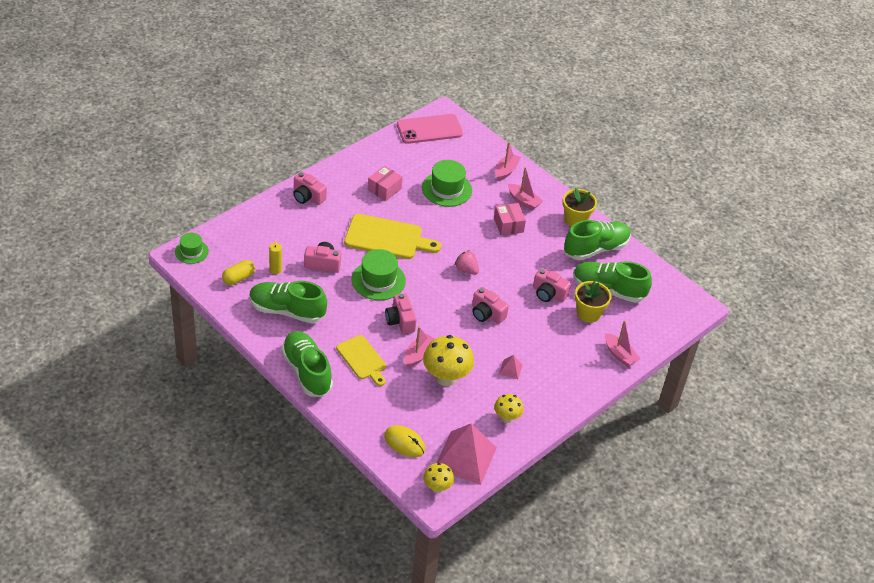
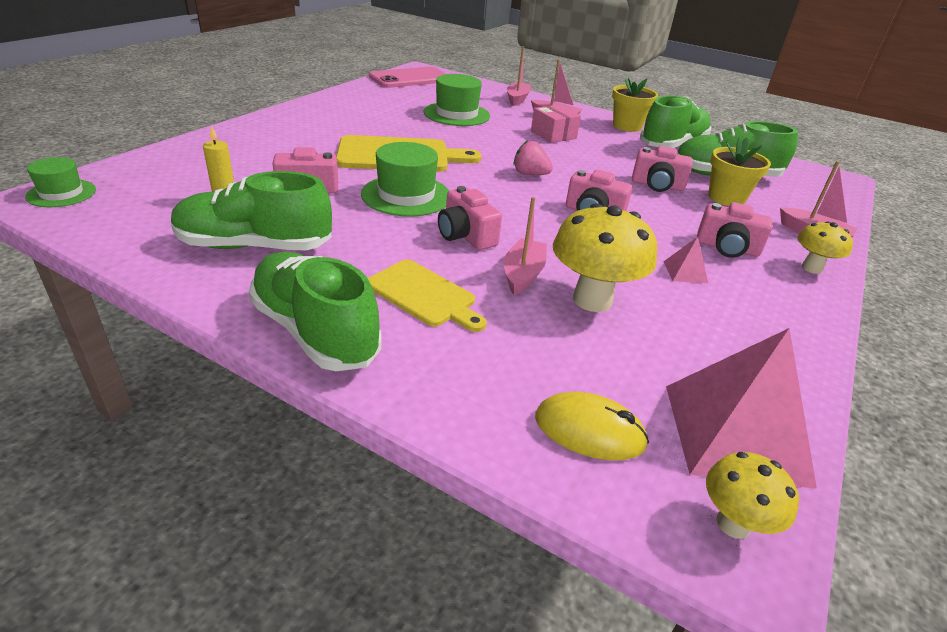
camera: 15 degrees left, 10 degrees down
yellow capsule [222,260,255,285] -> none
pink camera [293,172,327,205] -> pink camera moved to [697,202,772,258]
pink box [368,166,403,201] -> none
yellow mushroom [494,394,524,423] -> yellow mushroom moved to [798,221,853,274]

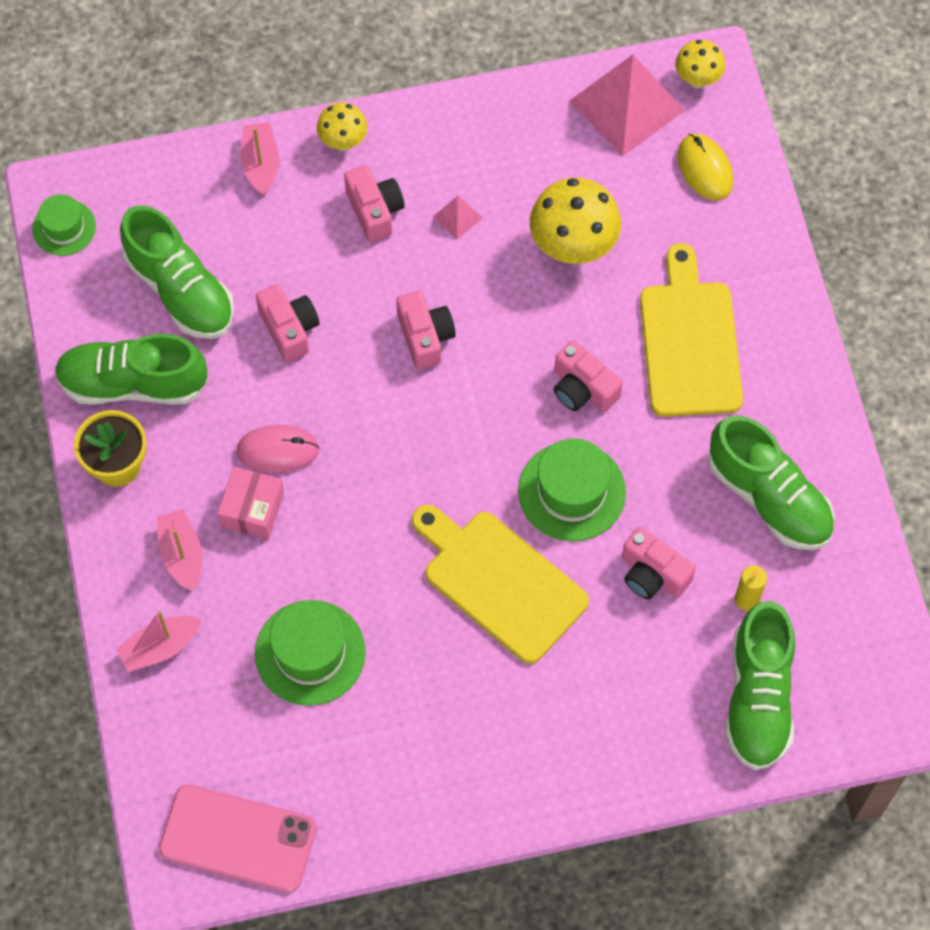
camera: 130 degrees left, 30 degrees up
green hat [25,157,96,207] -> green hat moved to [32,194,96,256]
green shoe [249,252,381,371] -> green shoe moved to [725,601,795,770]
yellow cutting board [368,259,487,332] -> yellow cutting board [640,243,743,417], size x1.56
pink camera [438,186,502,250] -> pink camera turned 120 degrees clockwise [554,340,623,412]
pink boat [504,197,547,295] -> none
pink strawberry [513,140,553,175] -> none
yellow flower pot [708,137,771,206] -> none
none -> pink mouse [236,425,319,474]

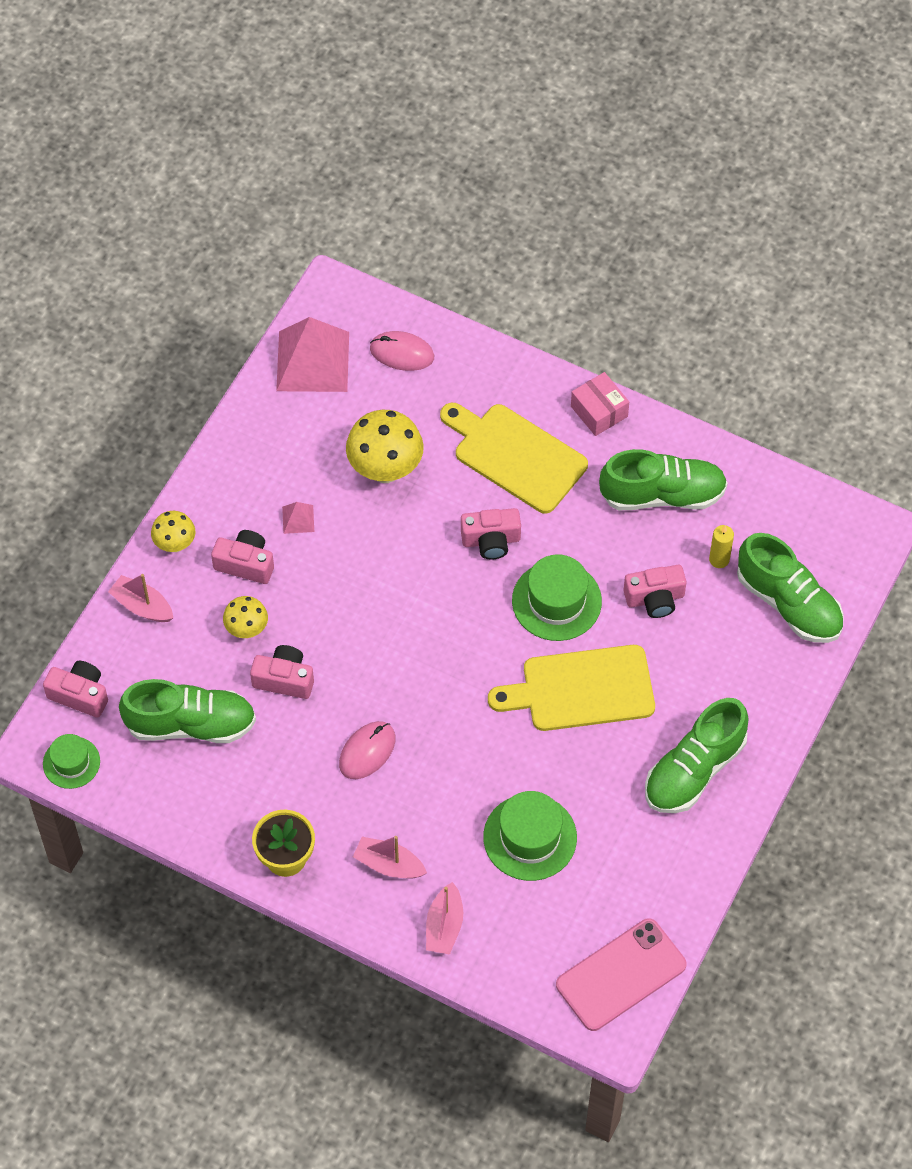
camera: 50 degrees left, 5 degrees down
green shoe [54,334,208,405] -> green shoe moved to [645,698,749,813]
pink box [217,467,284,539] -> pink box moved to [571,372,629,436]
pink camera [396,291,456,370] -> pink camera moved to [43,661,108,718]
yellow mushroom [675,40,725,88] -> yellow mushroom moved to [223,596,268,638]
yellow mouse [678,134,733,201] -> pink mouse [370,331,434,371]

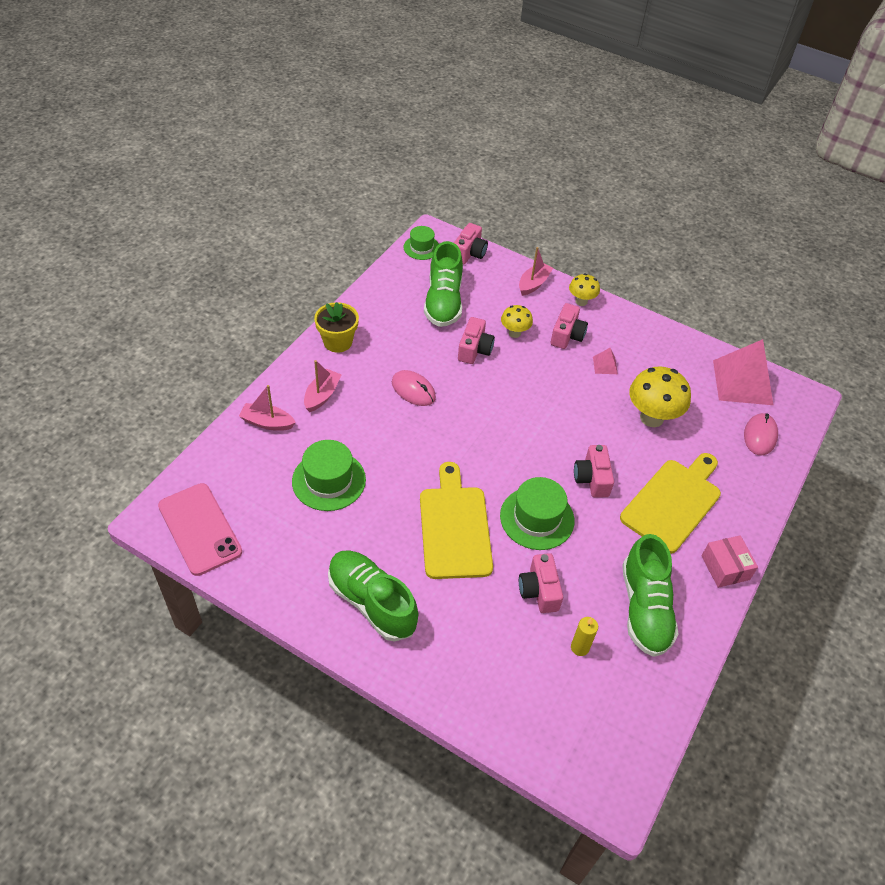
camera: 90 degrees right, 10 degrees down
pink box [571,372,629,436] -> pink box turned 75 degrees counterclockwise [702,535,758,588]
green shoe [737,533,844,643] -> none

